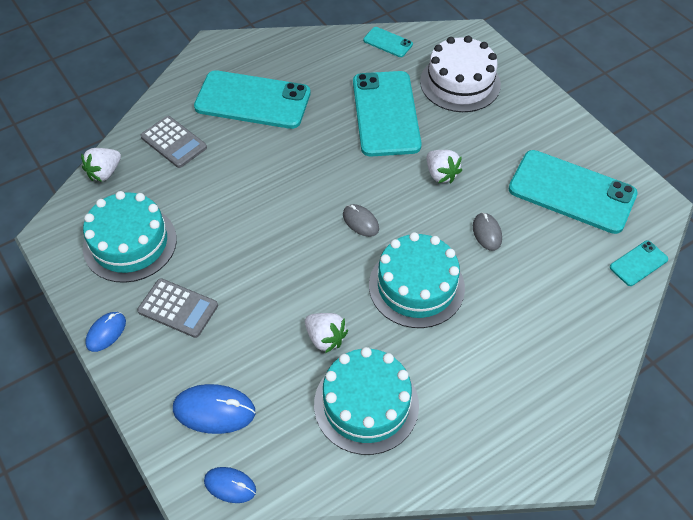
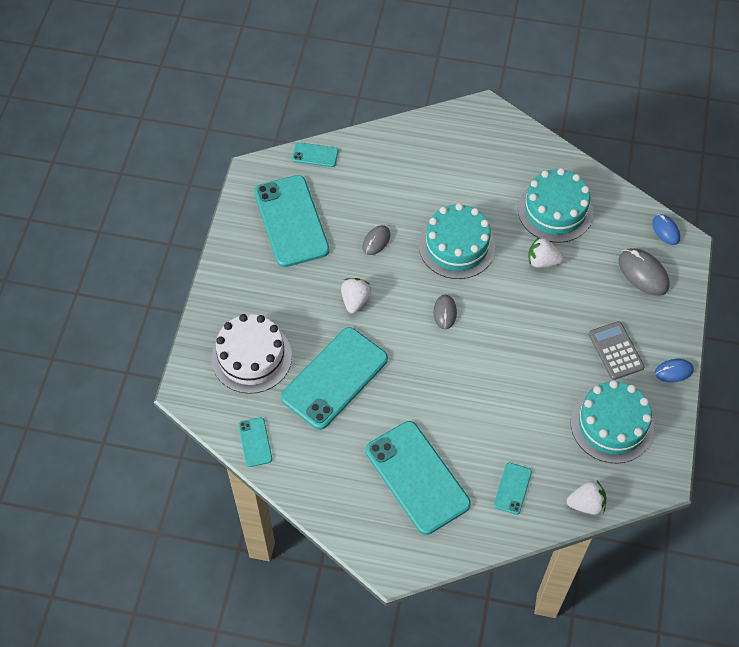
camera: 135 degrees left, 5 degrees up
grey calculator [140,116,207,168] -> turquoise phone [494,463,532,515]
blue mouse [173,384,255,434] -> grey mouse [619,248,670,296]
white strawberry [305,313,348,353] -> white strawberry turned 75 degrees counterclockwise [528,237,563,268]

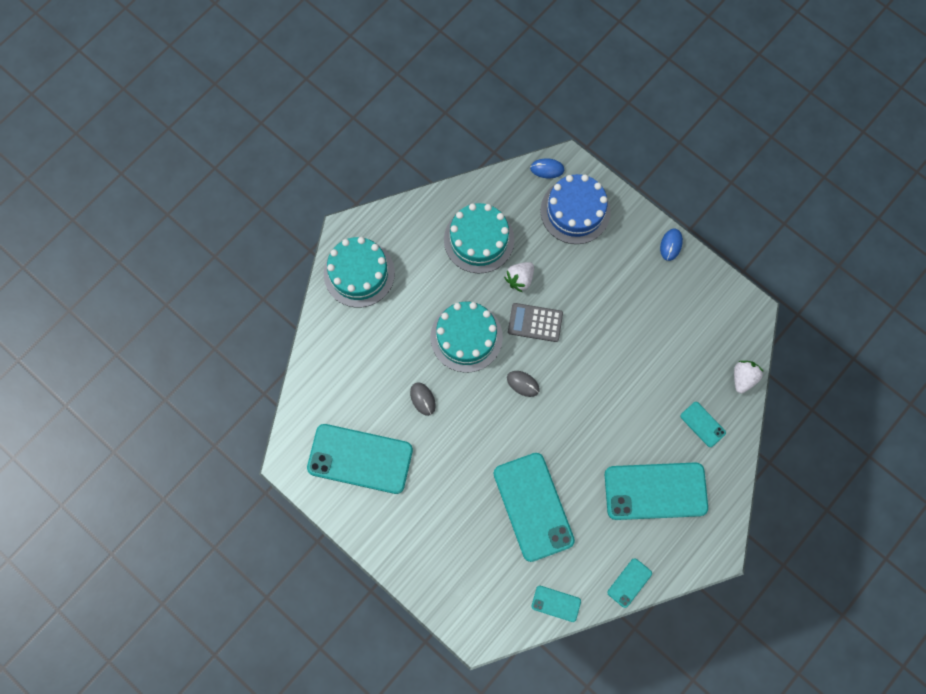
camera: 60 degrees left, 15 degrees up
white cake [211,314,292,394] -> none
turquoise phone [292,142,339,167] -> turquoise phone moved to [607,558,652,608]
white strawberry [341,278,371,314] -> none
turquoise cake [571,380,654,464] -> turquoise cake moved to [324,237,395,308]
grey calculator [588,321,645,380] -> grey calculator moved to [508,303,563,342]
grey mouse [619,248,670,296] -> blue cake [541,174,611,244]

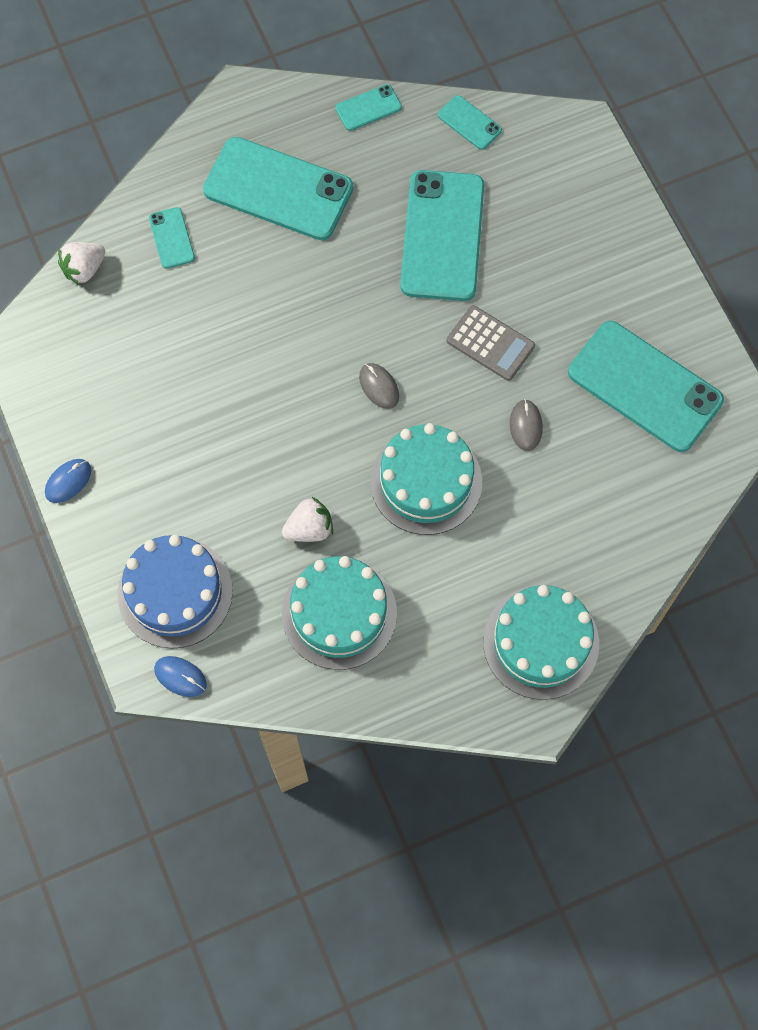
camera: 155 degrees left, 5 degrees down
grey calculator [508,303,563,342] -> grey calculator moved to [447,305,535,381]

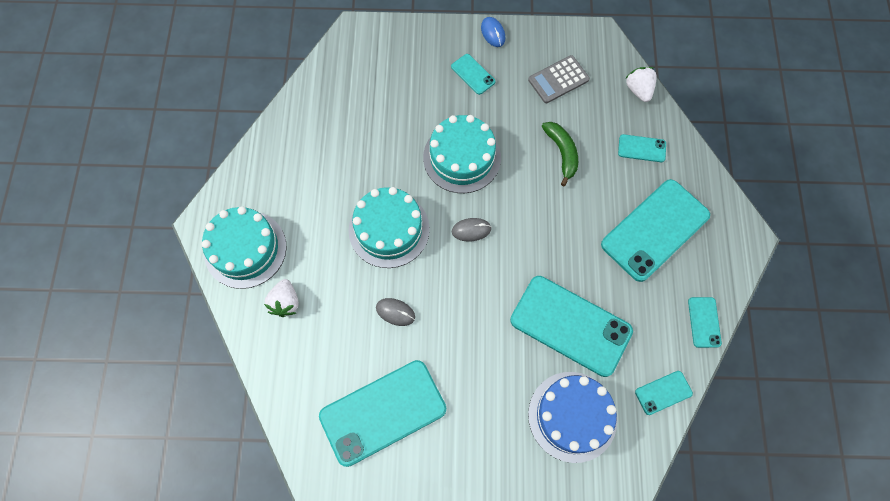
camera: 115 degrees right, 0 degrees up
blue cake [118,535,233,649] -> blue cake moved to [528,372,618,463]
blue mouse [154,656,207,697] -> none
white strawberry [282,497,333,542] -> white strawberry moved to [264,279,299,317]
turquoise cake [282,556,397,670] -> turquoise cake moved to [423,115,501,193]
grey calculator [447,305,535,381] -> grey calculator moved to [528,55,590,103]
none -> turquoise phone [451,54,496,95]
none -> green banana [542,122,578,186]

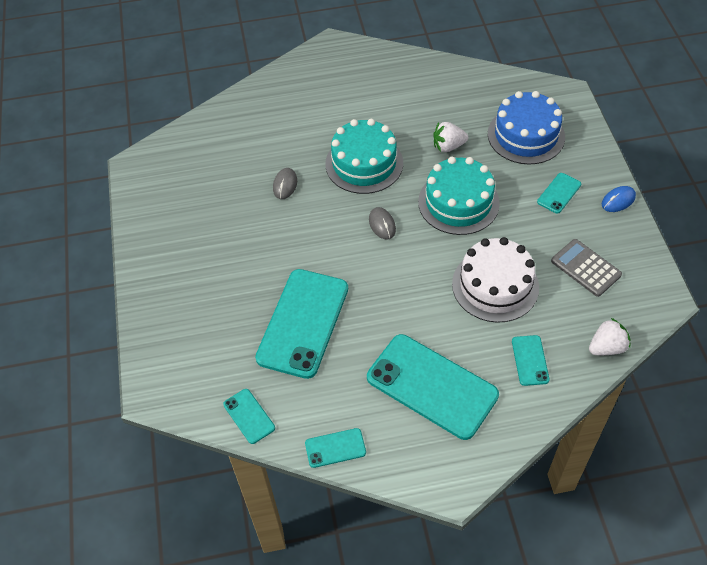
camera: 80 degrees right, 15 degrees down
turquoise cake [202,206,286,289] -> none
white strawberry [264,279,299,317] -> white strawberry moved to [433,122,468,152]
turquoise phone [319,360,446,467] -> none
blue cake [528,372,618,463] -> blue cake moved to [488,91,565,164]
green banana [542,122,578,186] -> white cake [452,237,539,323]

